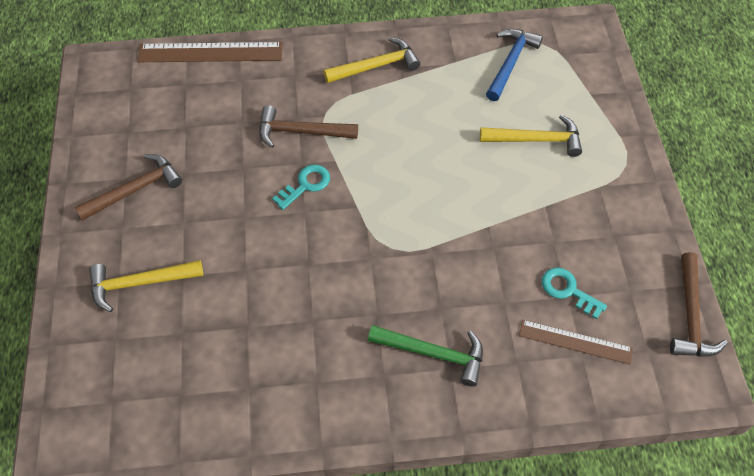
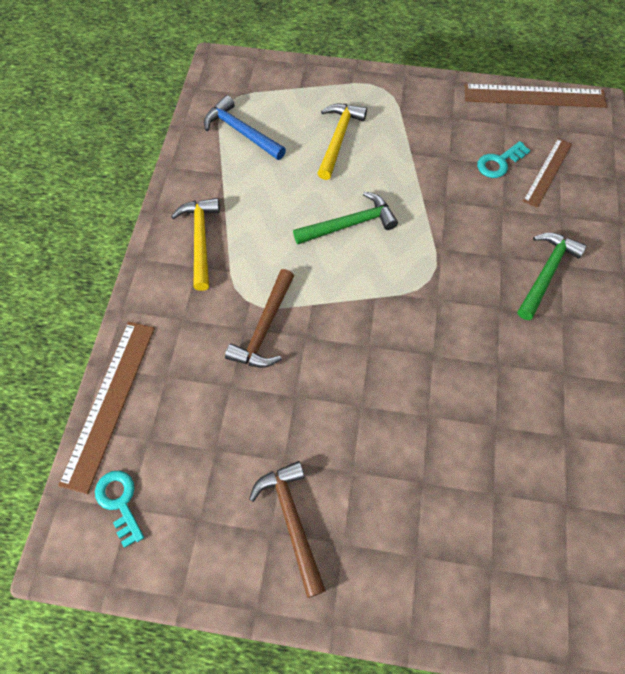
camera: 75 degrees left, 5 degrees up
yellow hammer [89,260,203,312] -> none
turquoise key [272,164,330,210] -> turquoise key moved to [95,471,144,548]
brown hammer [670,252,727,357] -> brown ruler [465,84,607,108]
none -> green hammer [293,192,398,244]

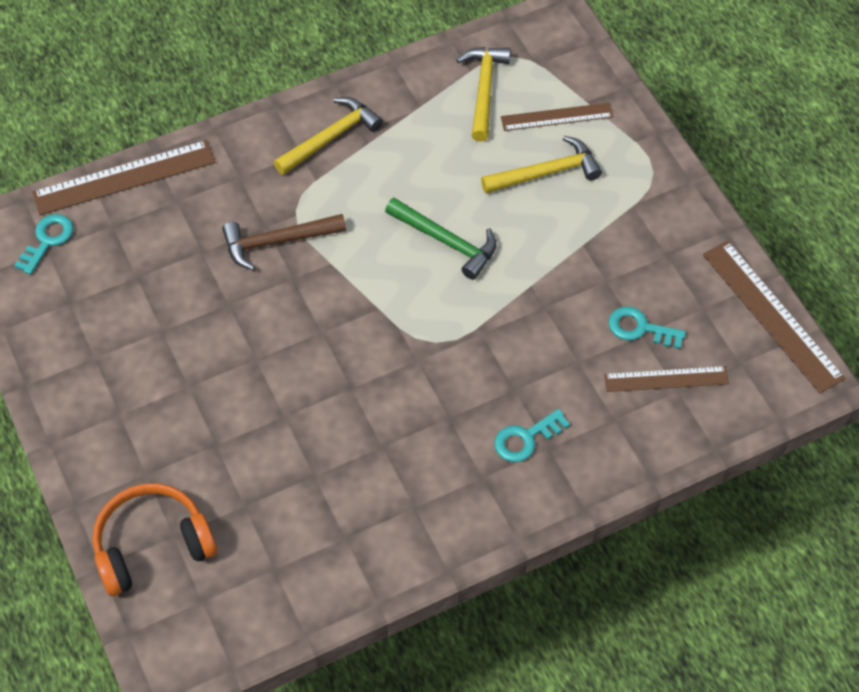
camera: 55 degrees right, 5 degrees down
blue hammer [204,95,286,160] -> yellow hammer [456,47,511,141]
brown hammer [249,461,326,598] -> none
green hammer [518,232,587,320] -> turquoise key [494,409,570,462]
none -> orange headphones [92,483,217,596]
none -> brown ruler [501,103,613,131]

